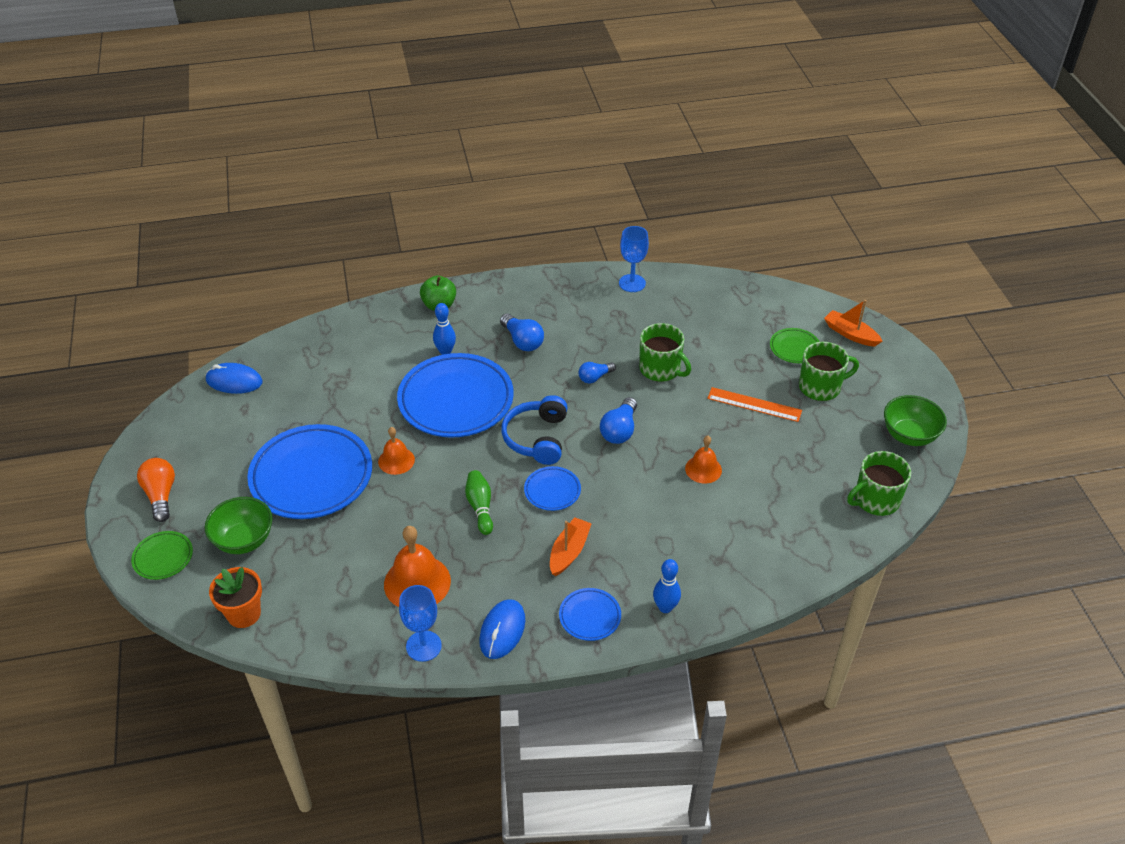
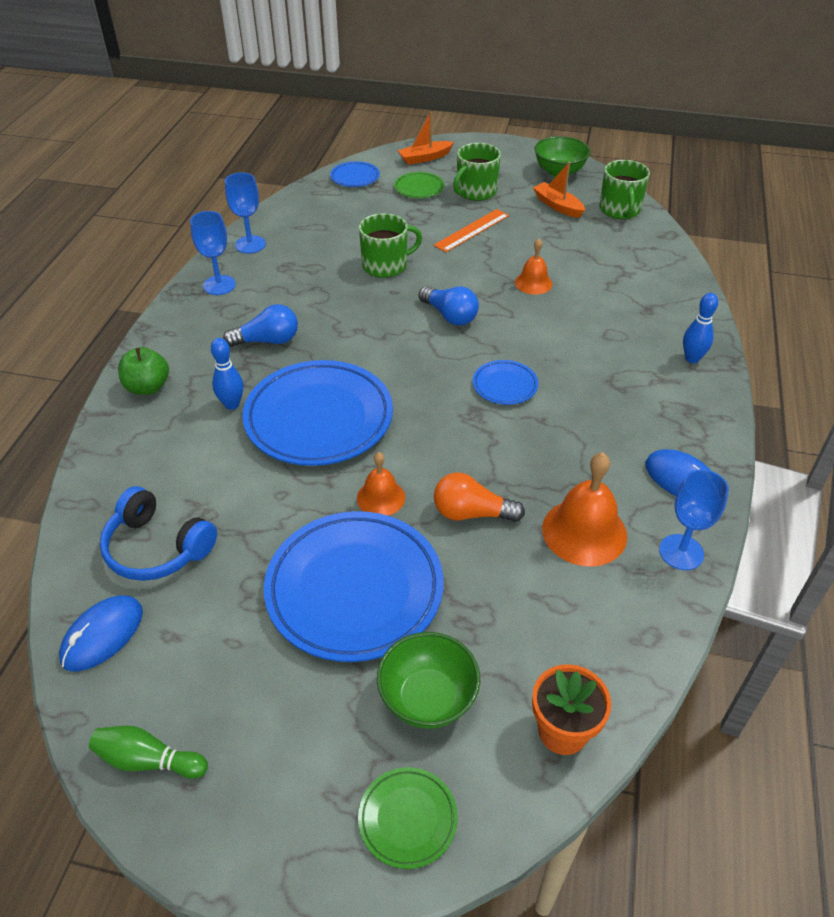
camera: 65 degrees left, 0 degrees up
orange light bulb [137,458,175,522] -> orange light bulb moved to [434,472,525,522]
green bowling pin [465,470,493,535] -> green bowling pin moved to [89,726,208,779]
blue headphones [501,395,568,465] -> blue headphones moved to [100,486,217,581]
orange boat [550,517,592,576] -> orange boat moved to [533,162,585,218]
blue plate [559,588,621,641] -> blue plate moved to [330,161,380,187]
blue light bulb [578,362,616,384] -> none
green mug [799,342,859,401] -> green mug turned 150 degrees counterclockwise [453,143,501,201]
none -> blue goblet [190,211,236,295]

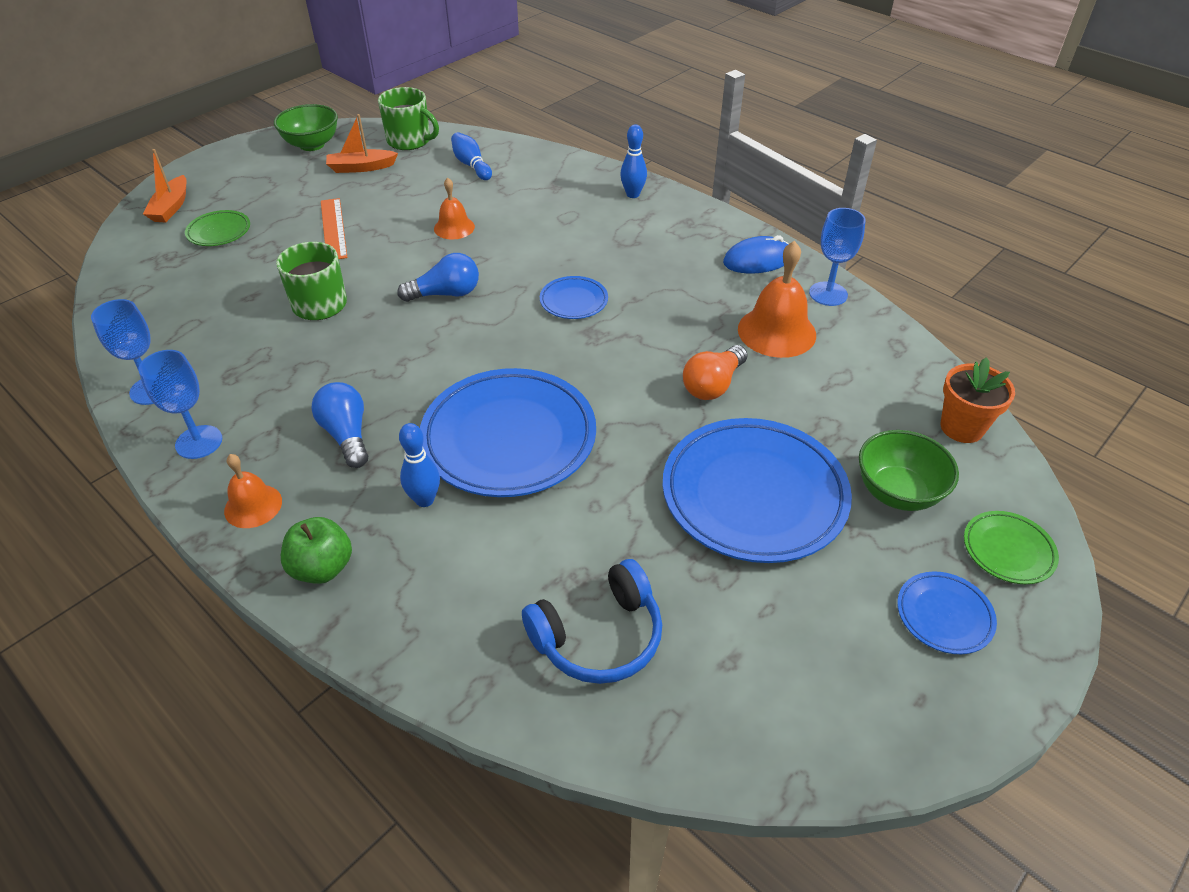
camera: 60 degrees left, 0 degrees up
blue mouse [59,595,143,671] -> none
green bowling pin [89,726,208,779] -> none
blue light bulb [223,304,298,347] -> blue light bulb turned 45 degrees counterclockwise [312,382,368,468]
blue plate [330,161,380,187] -> blue plate moved to [897,571,997,654]
orange bell [357,452,405,516] -> orange bell moved to [224,454,282,528]
green mug [453,143,501,201] -> none
none -> blue bowling pin [451,132,492,180]

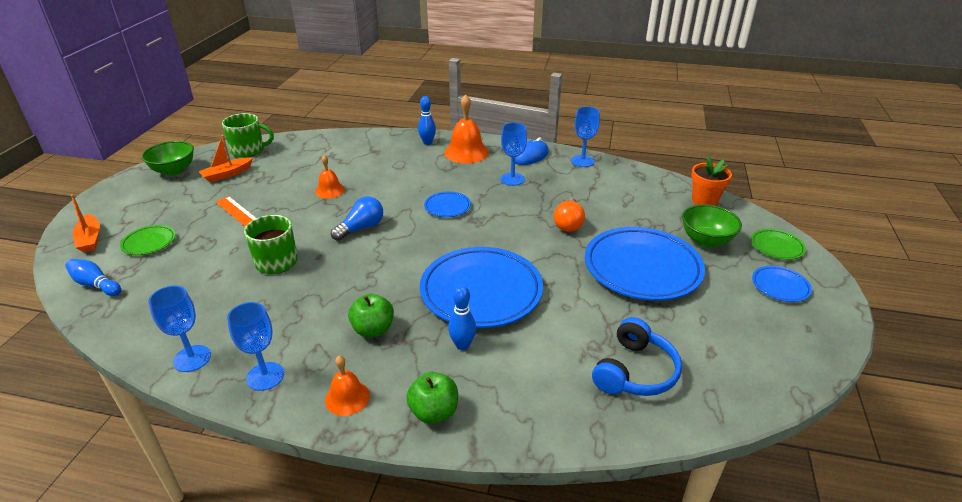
camera: 30 degrees left, 10 degrees down
blue light bulb [312,382,368,468] -> green apple [348,294,394,337]
blue bowling pin [451,132,492,180] -> blue bowling pin moved to [65,259,121,296]
orange bell [738,241,816,358] -> orange bell moved to [444,94,489,163]
none -> blue goblet [500,123,527,186]

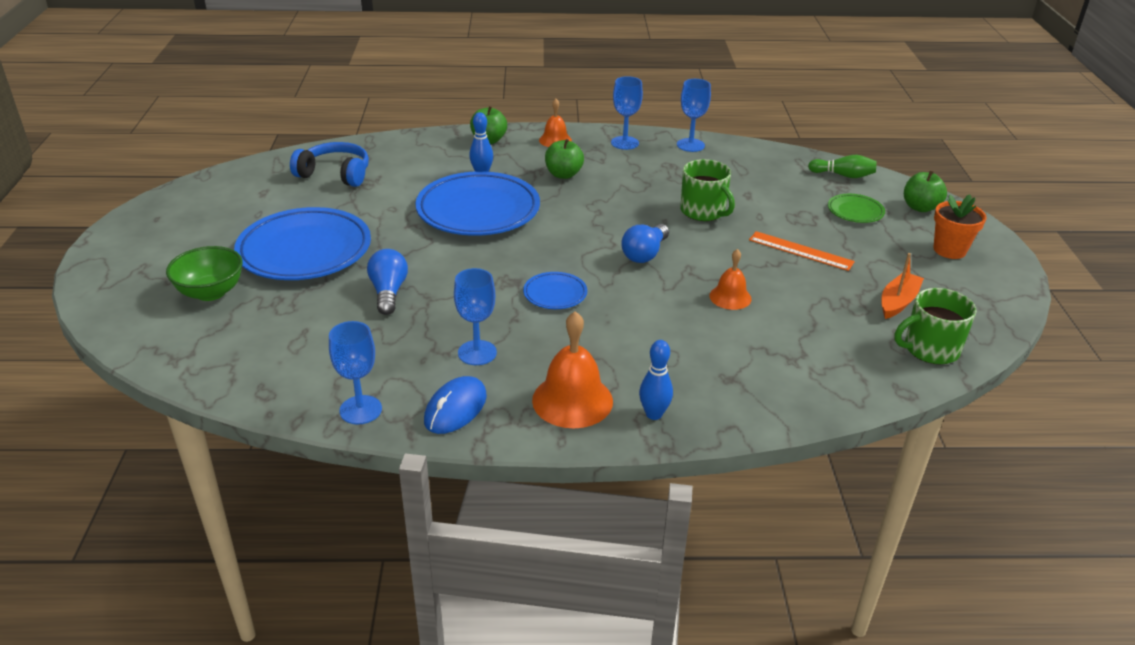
camera: 165 degrees right, 0 degrees up
blue bowling pin [65,259,121,296] -> green bowling pin [808,155,877,178]
orange boat [71,194,100,253] -> green apple [904,171,947,212]
green bowl [142,141,194,176] -> none
orange light bulb [554,197,585,232] -> blue light bulb [367,249,408,315]
blue headphones [592,317,682,396] -> blue headphones turned 90 degrees clockwise [290,142,369,187]
orange flower pot [691,156,732,206] -> orange flower pot moved to [933,194,987,259]
green plate [751,229,806,260] -> none
blue plate [752,266,812,302] -> none

